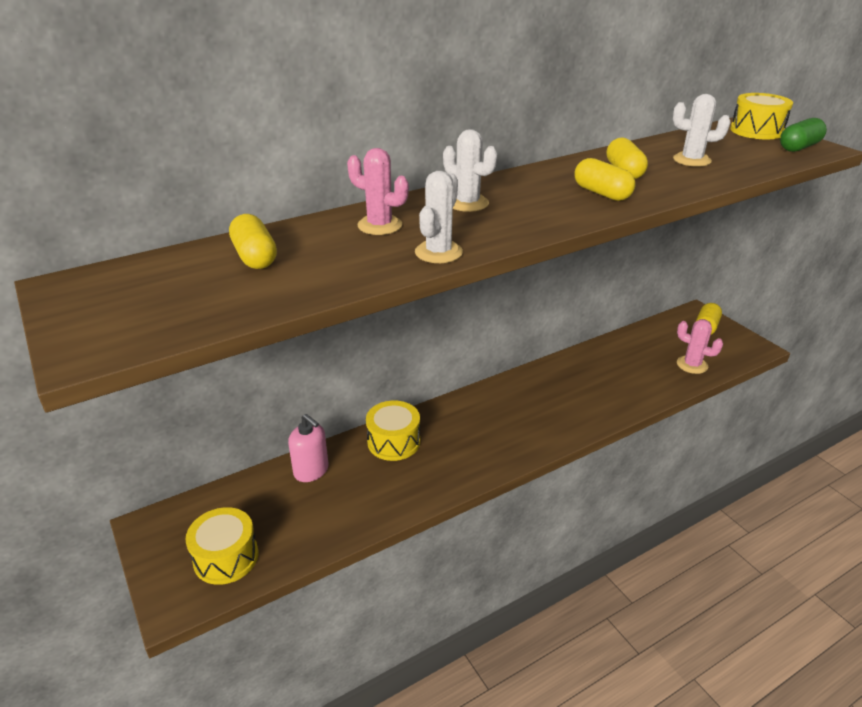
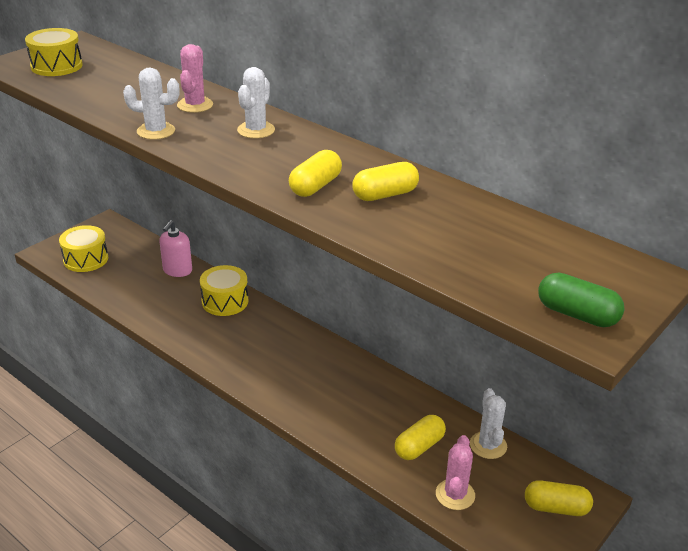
camera: 70 degrees right, 0 degrees up
yellow capsule [229,214,277,269] -> yellow capsule moved to [395,415,446,460]
white cactus [673,94,730,167] -> white cactus moved to [470,388,507,459]
yellow drum [730,93,793,139] -> yellow drum moved to [25,28,83,76]

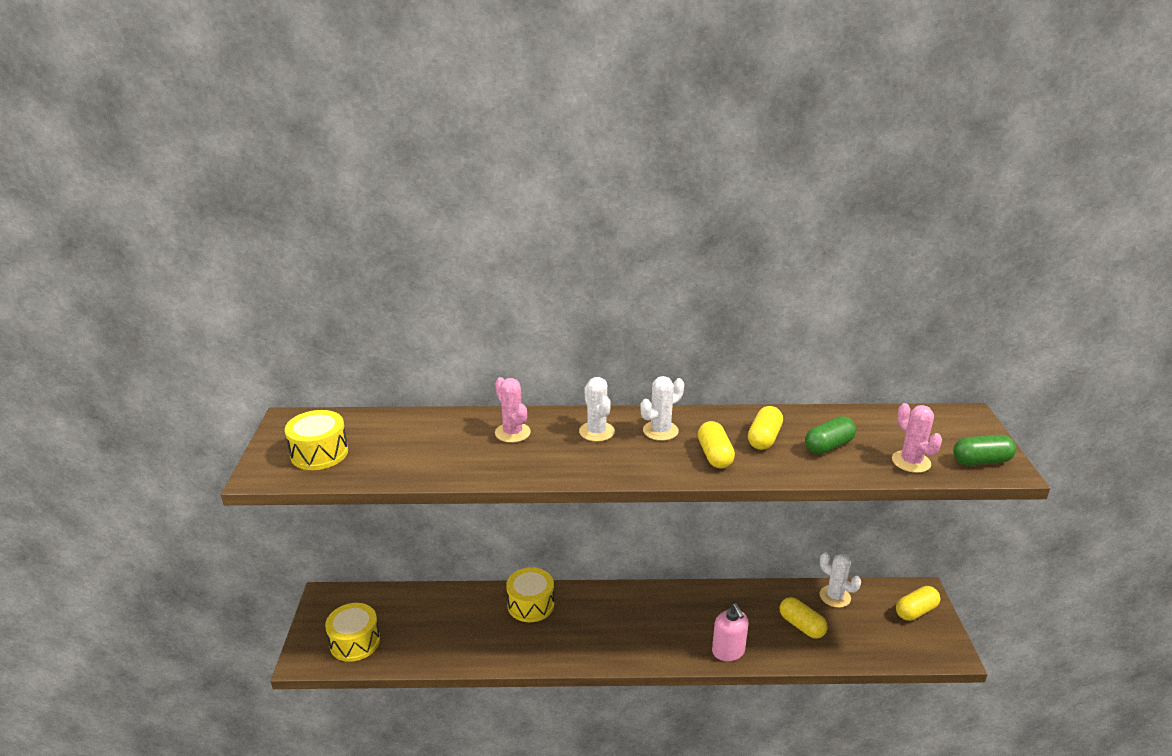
camera: 40 degrees left, 5 degrees down
white cactus [123,68,180,140] -> white cactus moved to [640,376,684,441]
pink soap dispenser [159,220,192,277] -> pink soap dispenser moved to [712,603,749,661]
yellow capsule [395,415,446,460] -> yellow capsule turned 45 degrees counterclockwise [780,597,828,639]
pink cactus [436,435,475,510] -> pink cactus moved to [892,403,942,473]
none -> green capsule [805,416,856,454]

